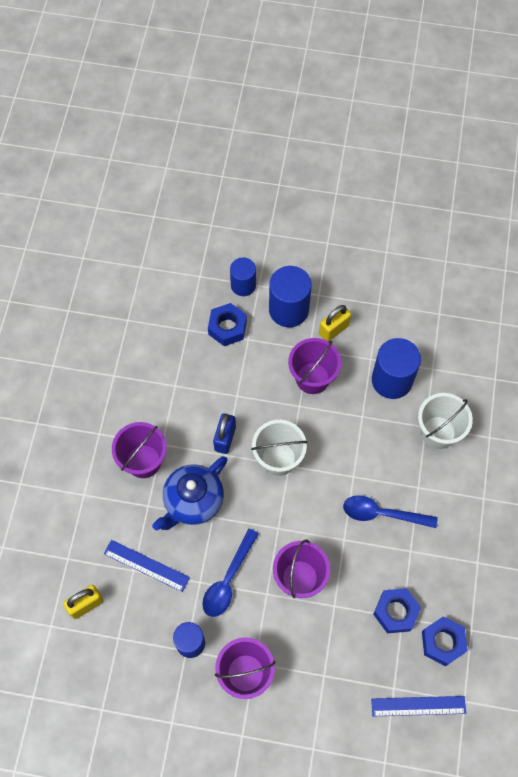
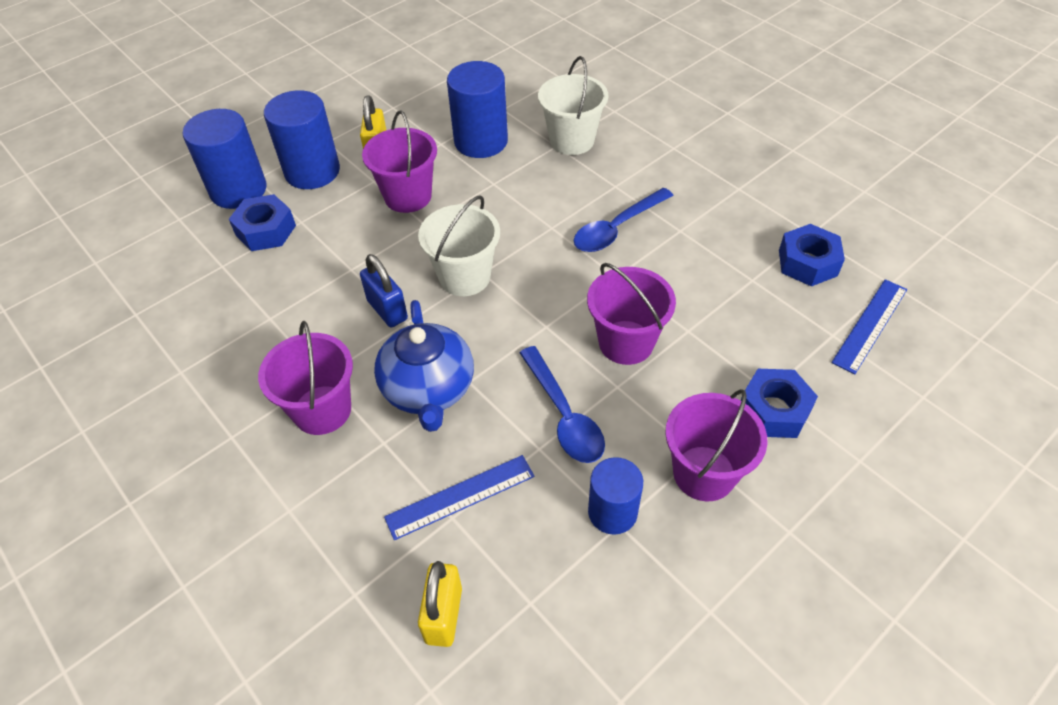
camera: 50 degrees left, 15 degrees down
blue cylinder [230,257,256,296] -> blue cylinder [183,109,267,209], size x1.57
blue nut [373,588,421,633] -> blue nut moved to [741,369,818,438]

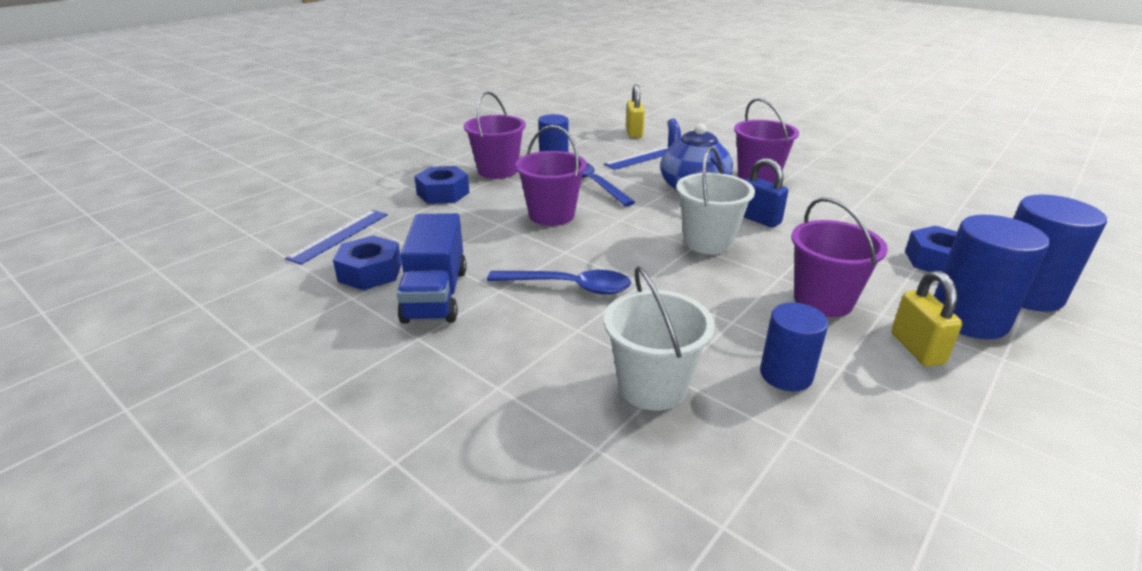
camera: 170 degrees right, 20 degrees down
blue cylinder [447,61,508,158] -> blue cylinder [760,303,828,391], size x0.64
blue spoon [574,188,674,252] -> blue spoon turned 60 degrees clockwise [487,270,631,295]
none -> blue truck [397,213,467,324]

